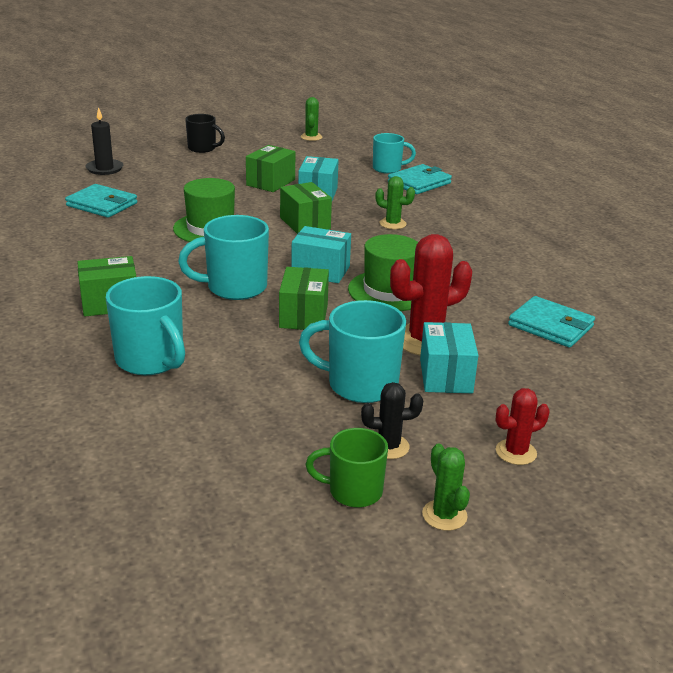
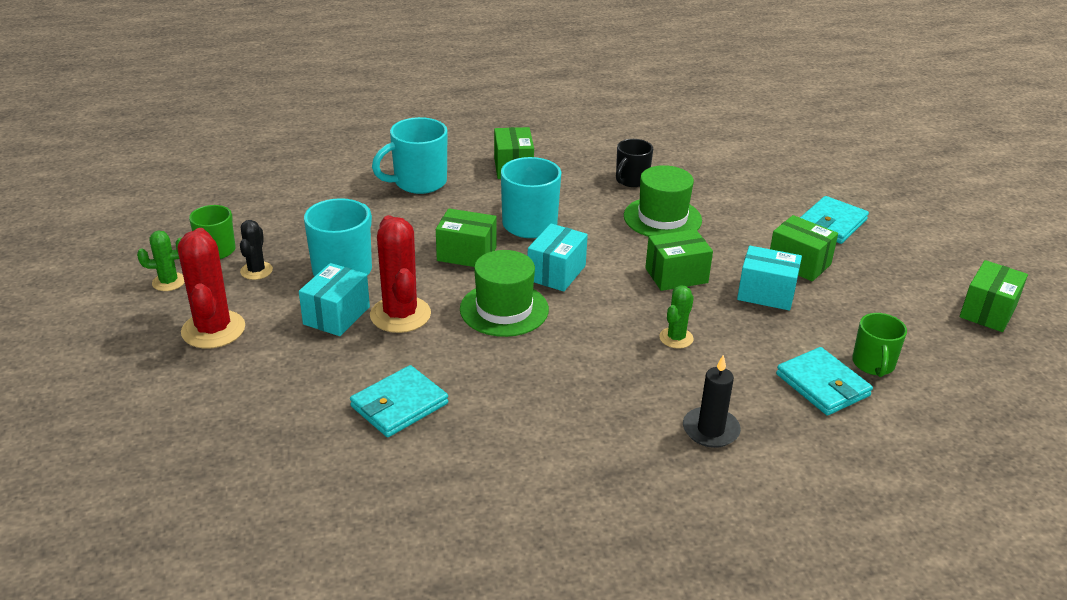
camera: 100 degrees right, 5 degrees up
turquoise wallet [65,184,137,218] -> turquoise wallet moved to [800,196,869,244]
black candle [86,107,123,175] -> black candle moved to [683,355,741,448]
black mug [185,114,225,153] -> black mug moved to [616,139,653,187]
green cactus [301,97,322,141] -> green box [960,260,1028,332]
turquoise mug [373,133,416,174] -> green mug [852,313,907,377]
turquoise box [420,322,478,393] -> turquoise box turned 75 degrees counterclockwise [299,263,370,336]
red cactus [495,388,550,465] -> red cactus [178,228,245,349], size x1.82

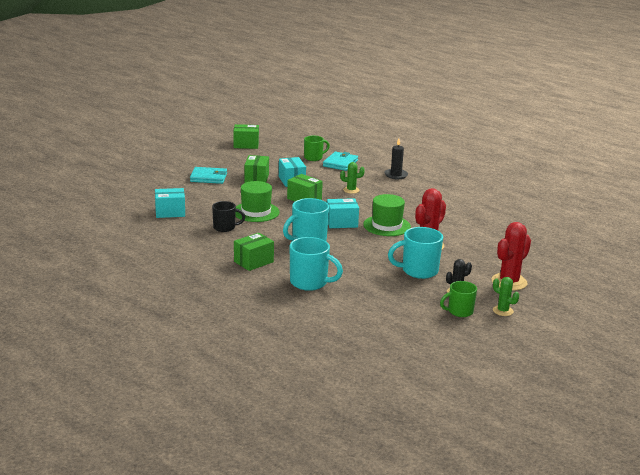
camera: 125 degrees left, 10 degrees down
turquoise box [299,263,370,336] -> turquoise box moved to [155,188,185,218]
turquoise wallet [350,365,448,437] -> none
green box [436,208,497,267] -> none

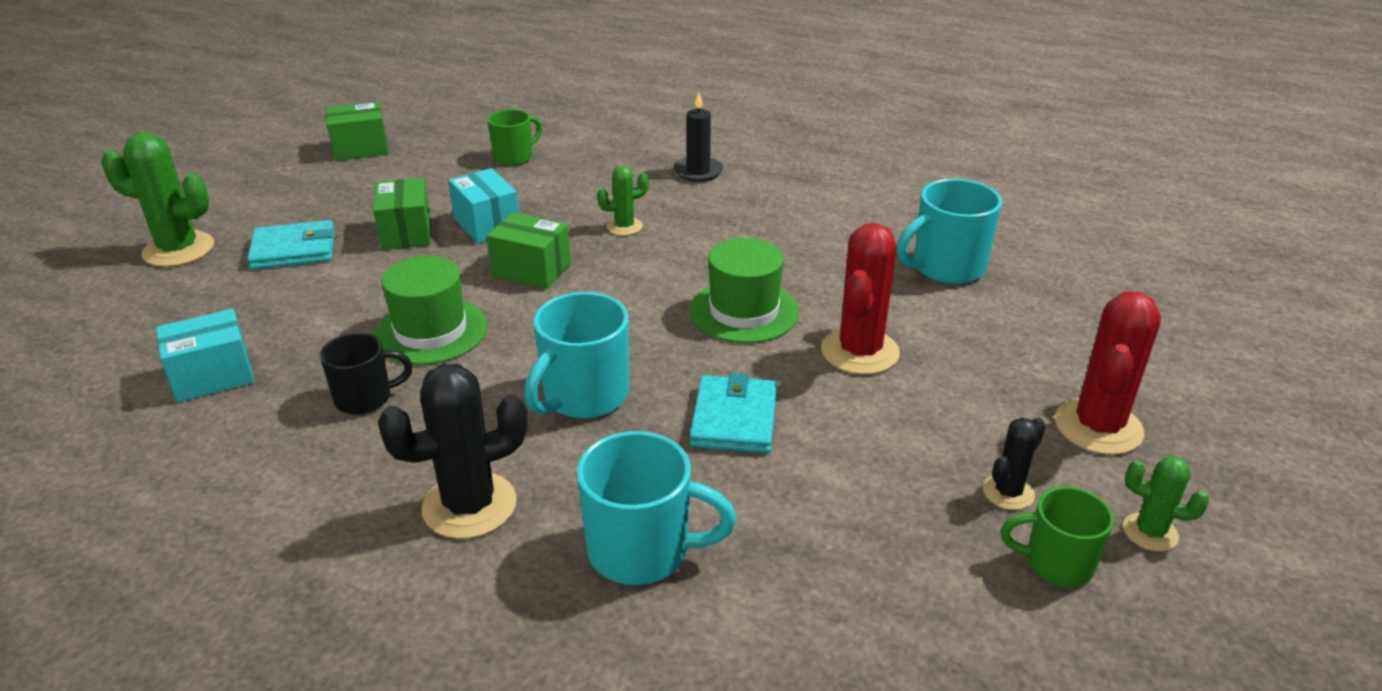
camera: 15 degrees left, 10 degrees up
green box [234,233,274,271] -> black cactus [378,364,527,539]
turquoise wallet [323,152,358,171] -> turquoise wallet moved to [689,373,777,453]
turquoise box [327,198,359,228] -> none
turquoise mug [388,227,443,279] -> turquoise mug moved to [897,179,1002,284]
green mug [440,281,477,317] -> green mug turned 45 degrees clockwise [1001,487,1114,587]
none -> green cactus [101,132,214,267]

